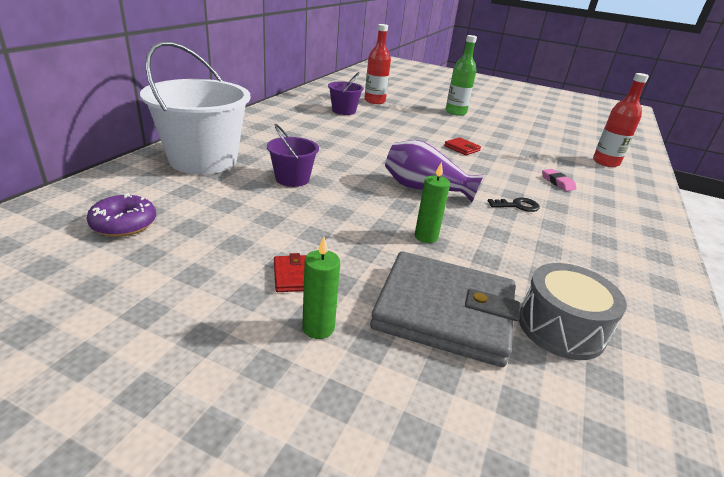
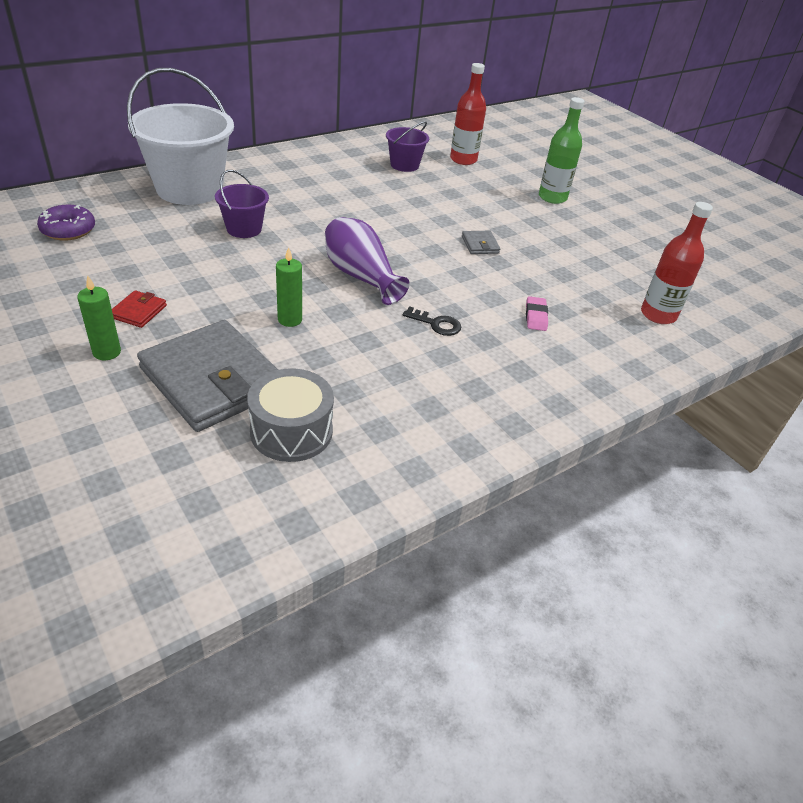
camera: 30 degrees right, 10 degrees up
red wallet [444,137,481,155] -> grey wallet [462,231,500,254]

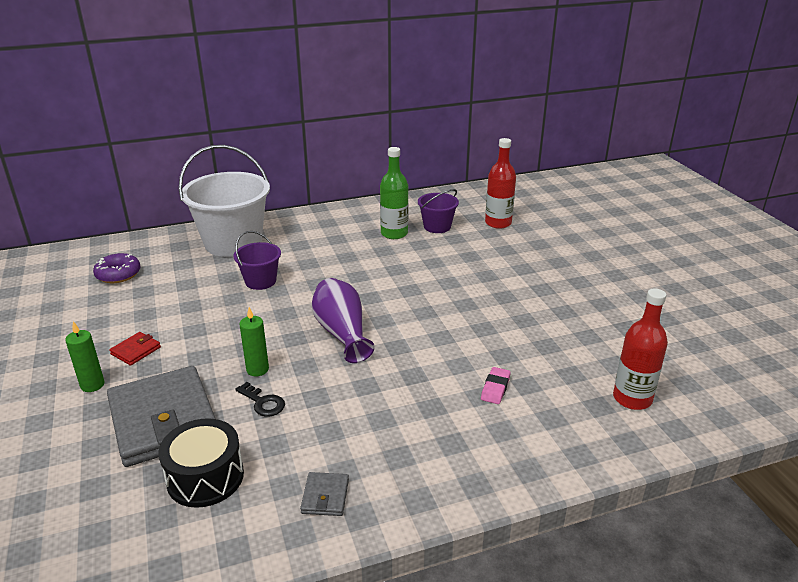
camera: 20 degrees right, 10 degrees down
grey drum [247,368,334,462] -> black drum [158,418,244,508]
black key [403,306,461,336] -> black key moved to [235,382,285,417]
grey wallet [462,231,500,254] -> grey wallet moved to [300,472,349,516]
green bottle [539,97,584,204] -> green bottle moved to [380,147,408,239]

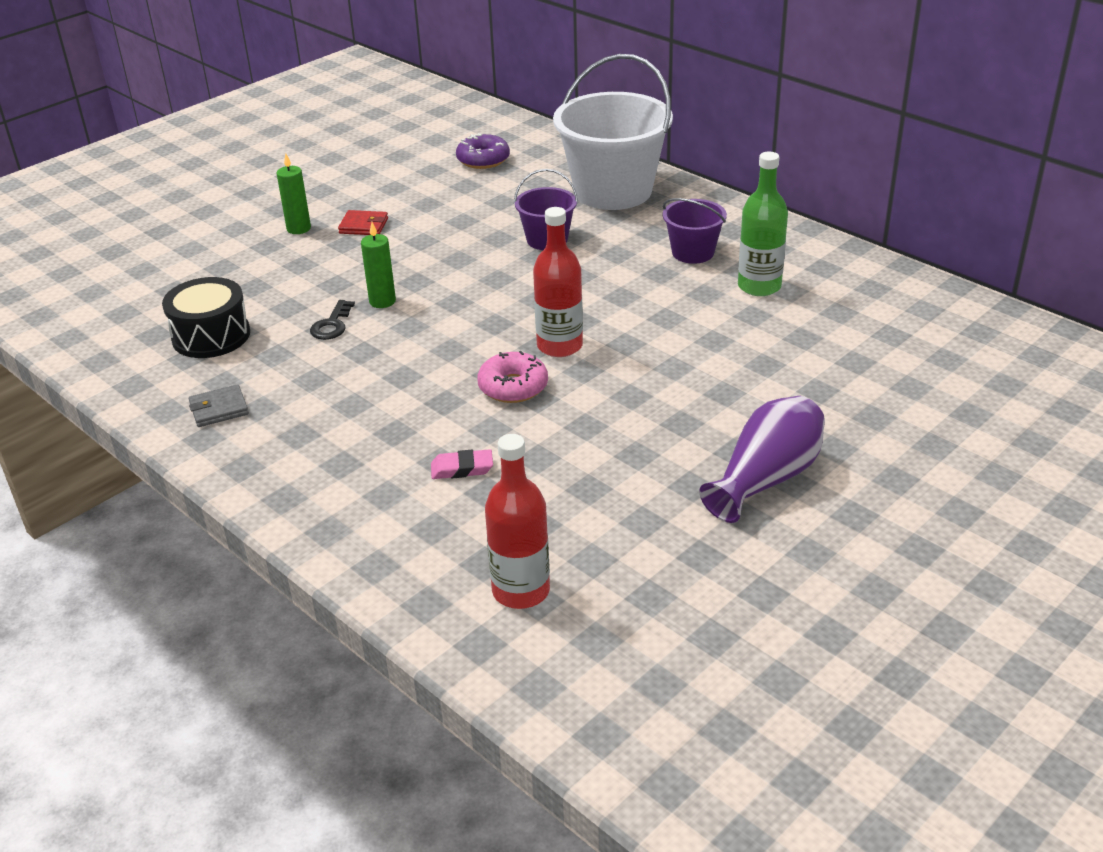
camera: 65 degrees right, 5 degrees up
grey wallet [107,366,216,467] -> none
purple vase [312,278,375,363] -> purple vase moved to [699,396,825,523]
purple bucket [418,189,459,233] -> purple bucket moved to [663,198,727,264]
red bottle [485,138,516,229] -> red bottle moved to [533,207,583,357]
none -> pink donut [477,351,548,403]

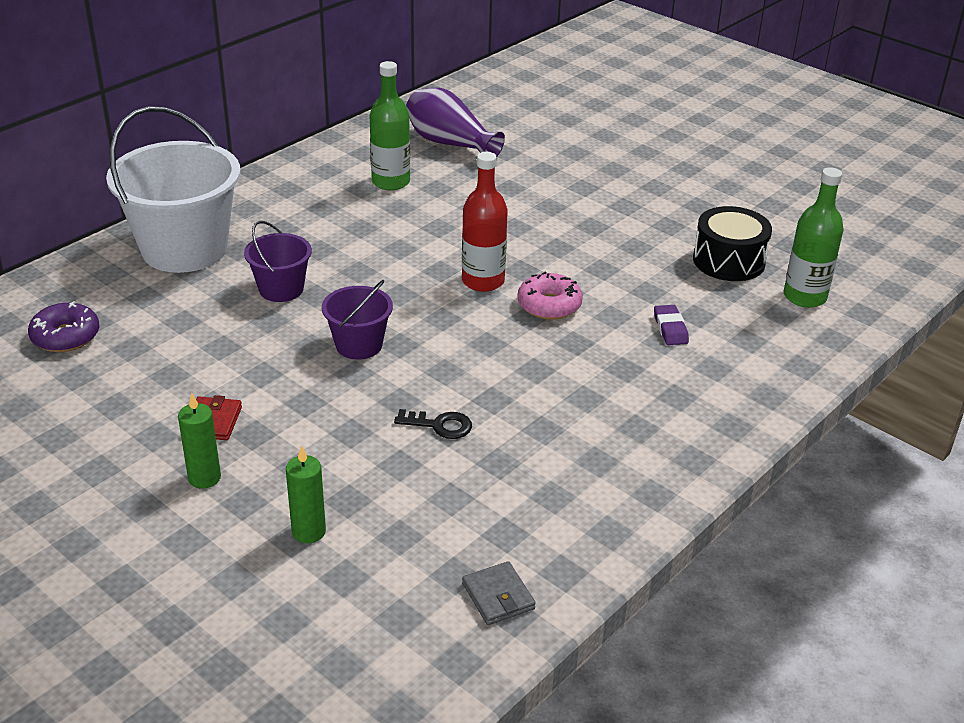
camera: 95 degrees left, 0 degrees up
black drum [162,277,250,358] -> black drum moved to [693,206,772,281]
grey wallet [189,384,249,427] -> grey wallet moved to [462,561,536,625]
green candle [361,222,396,308] -> green candle moved to [286,445,326,543]
pink eraser [431,449,493,479] -> purple eraser [654,305,689,345]
red bottle [485,434,550,609] -> green bottle [784,167,844,308]
purple bucket [663,198,727,264] -> purple bucket moved to [322,280,393,360]
purple vase [699,396,825,523] -> purple vase moved to [406,88,505,157]

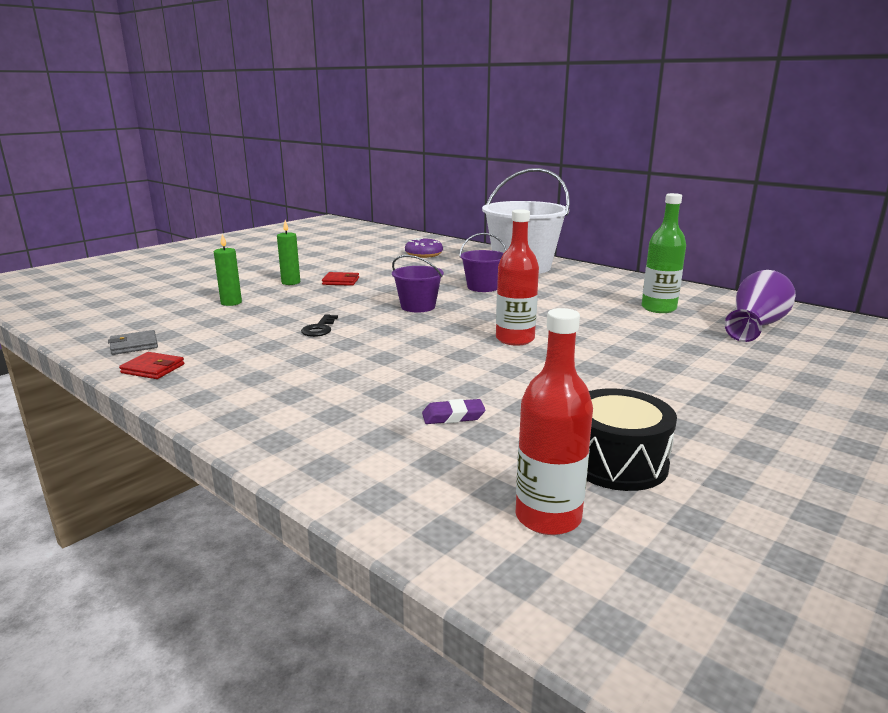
camera: 90 degrees right, 15 degrees down
pink donut [517,272,583,320] -> none
green bottle [784,167,844,308] -> red bottle [516,308,593,535]
none -> red wallet [119,352,184,379]

